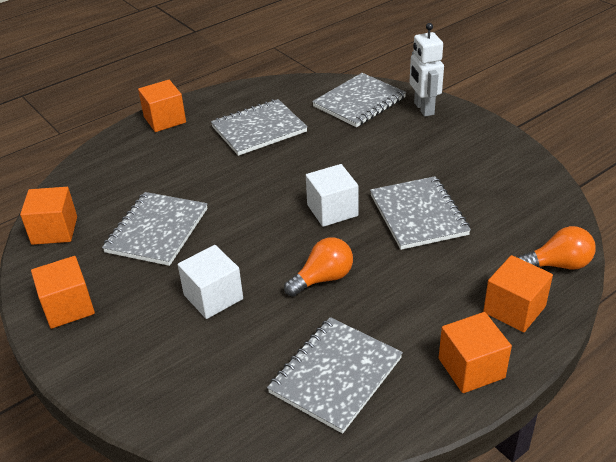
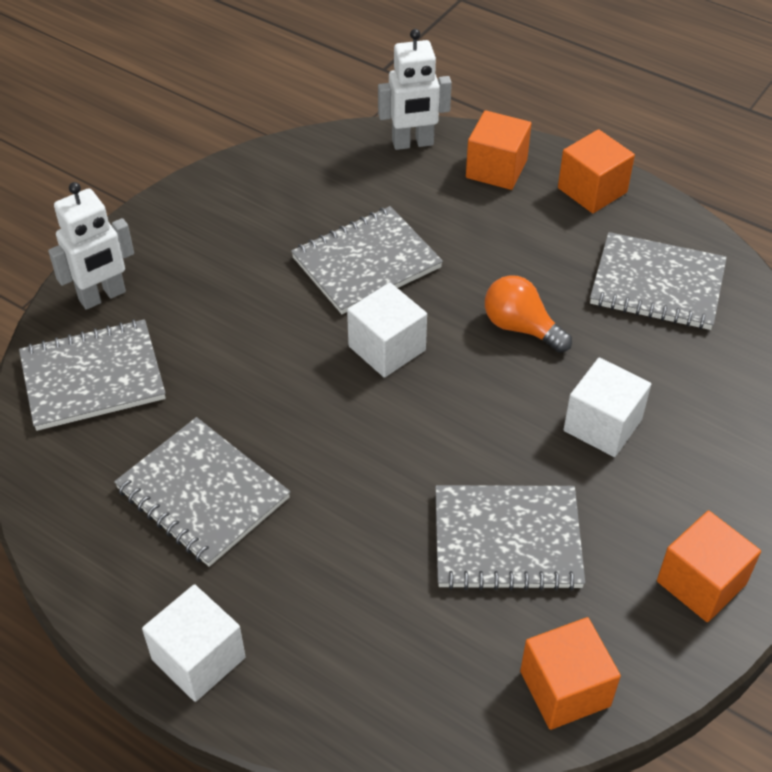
camera: 110 degrees left, 10 degrees up
orange cube [138,80,186,132] -> white cube [142,584,246,702]
grey notebook [312,73,406,127] -> grey notebook turned 45 degrees counterclockwise [19,319,166,431]
orange light bulb [517,226,596,270] -> white robot [378,29,452,150]

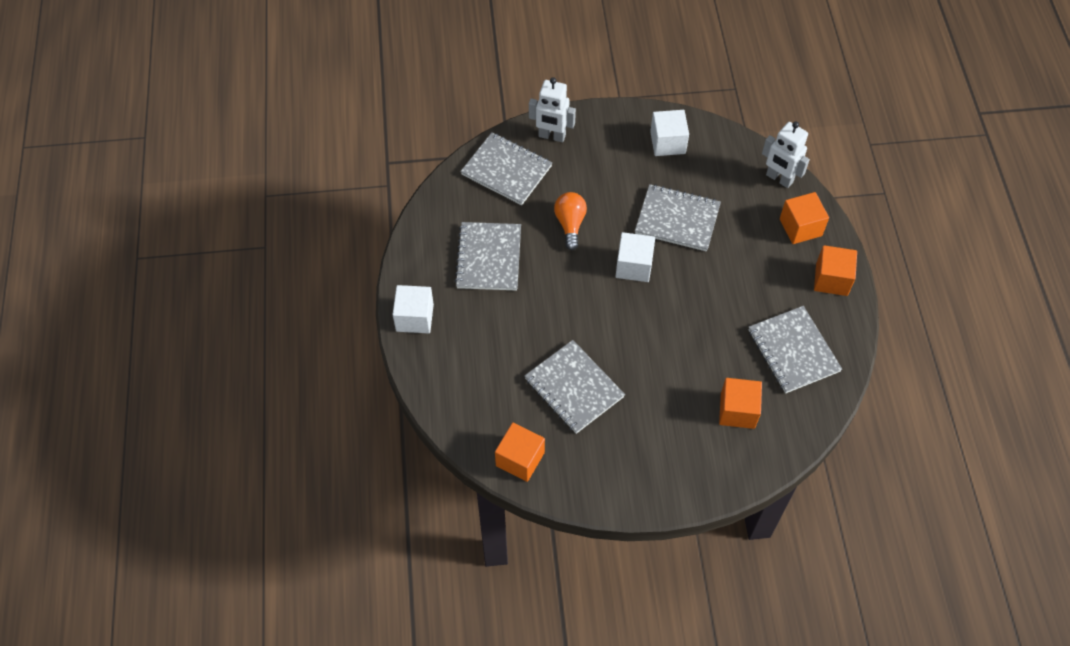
camera: 50 degrees right, 10 degrees up
orange light bulb [485,275,572,353] -> orange light bulb moved to [554,192,587,250]
white cube [564,358,651,457] -> white cube moved to [650,110,689,156]
orange cube [657,510,761,622] -> orange cube moved to [719,378,762,429]

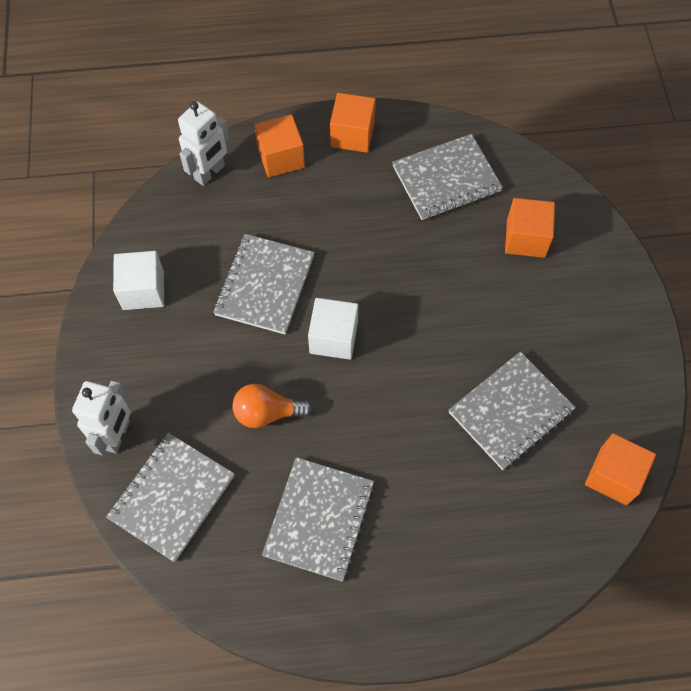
camera: 90 degrees left, 5 degrees up
white cube [392,285,434,333] -> none
grey notebook [455,222,521,291] -> grey notebook turned 75 degrees counterclockwise [262,457,375,581]

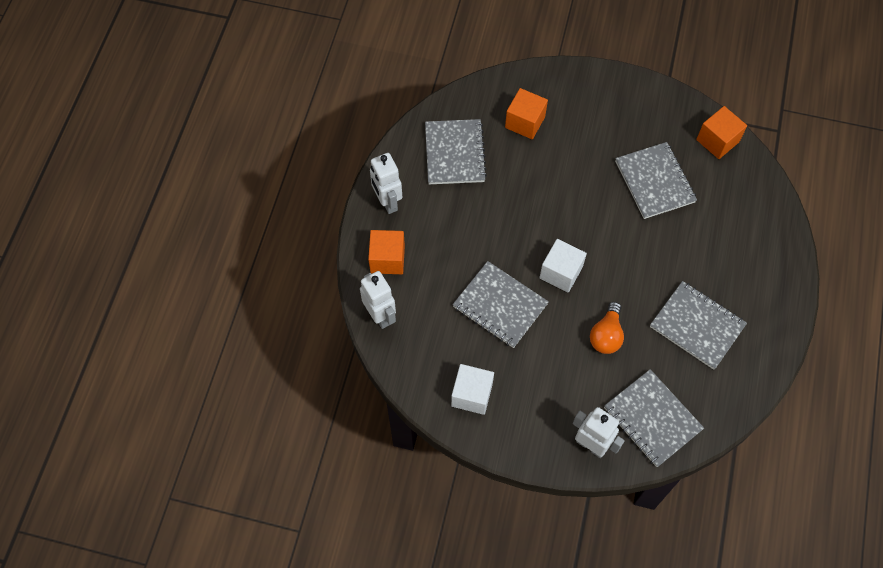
camera: 70 degrees left, 0 degrees up
orange cube [330,93,376,153] -> white robot [370,153,402,214]

